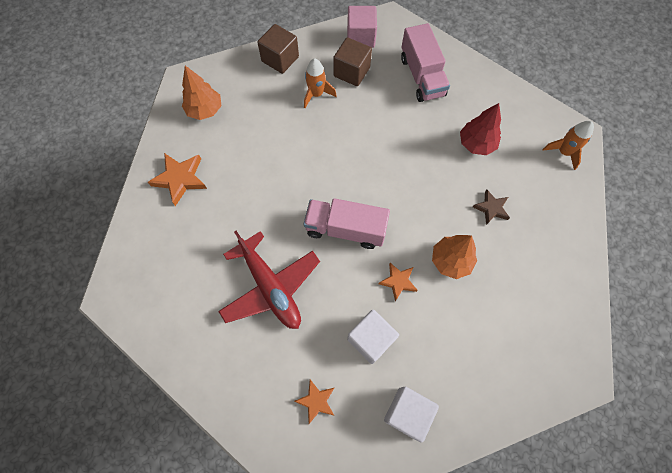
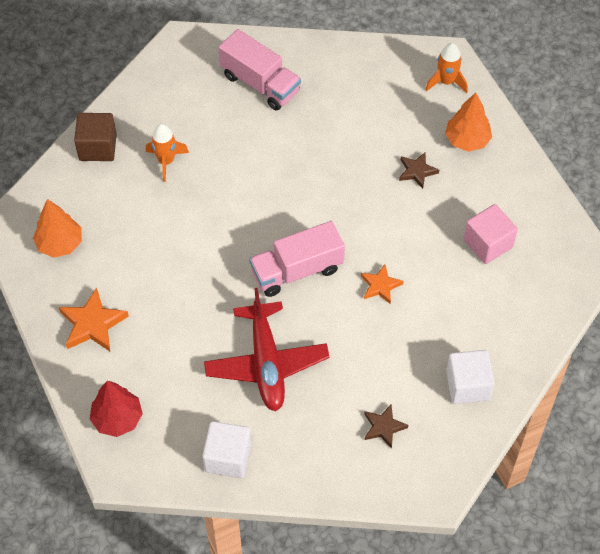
camera: 35 degrees left, 10 degrees down
red plane [218,231,320,329] -> red plane turned 60 degrees clockwise [204,288,330,411]
orange star [294,380,334,424] -> brown star [364,404,408,449]
brown cube [333,37,372,86] -> none
pink cube [347,6,377,48] -> pink cube moved to [464,204,518,264]
white cube [347,310,399,364] -> white cube moved to [202,421,251,478]
orange tree [432,235,477,279] -> orange tree moved to [445,92,492,152]
red tree [460,103,501,155] -> red tree moved to [90,381,143,437]

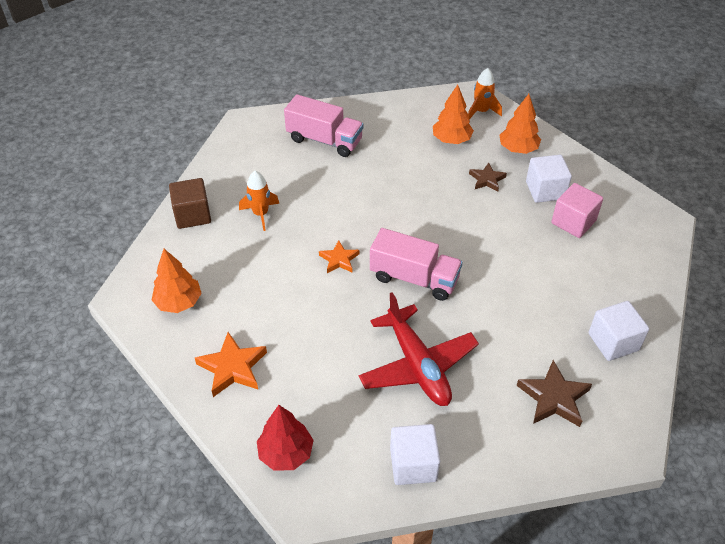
camera: 15 degrees left, 10 degrees down
pink truck [249,221,345,297] -> pink truck turned 120 degrees counterclockwise [370,228,463,301]
orange star [361,264,403,304] -> orange star moved to [319,240,359,273]
brown star [364,404,408,449] -> brown star [517,360,592,427], size x1.58
none -> orange tree [433,84,474,144]
none -> white cube [526,155,572,203]

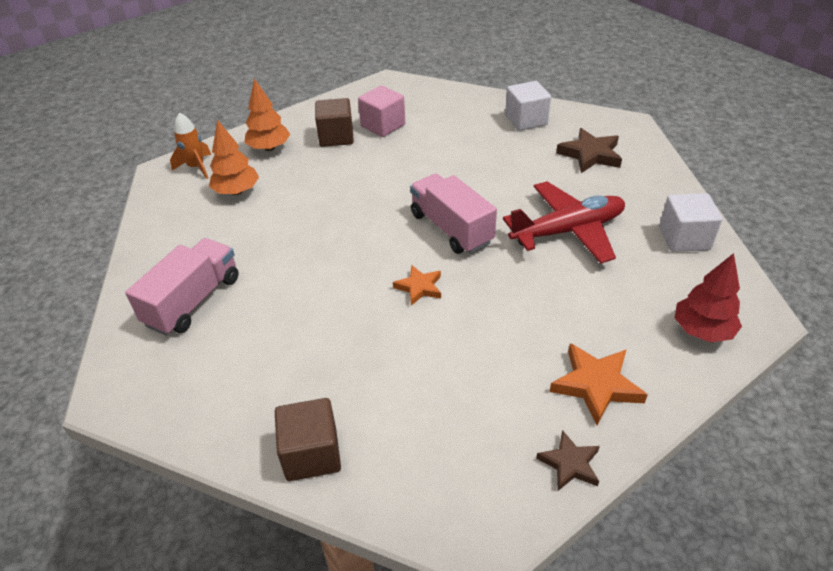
camera: 85 degrees left, 5 degrees down
orange tree [152,249,202,313] -> none
orange rocket [239,171,279,231] -> none
pink truck [370,228,463,301] -> pink truck turned 60 degrees counterclockwise [410,173,497,254]
brown star [469,163,507,192] -> brown star moved to [536,430,600,491]
white cube [526,155,572,203] -> brown cube [315,98,354,147]

